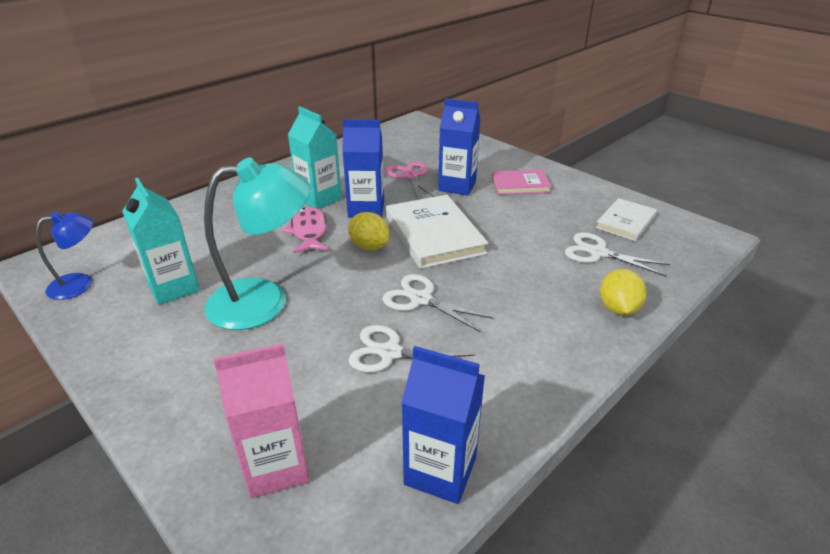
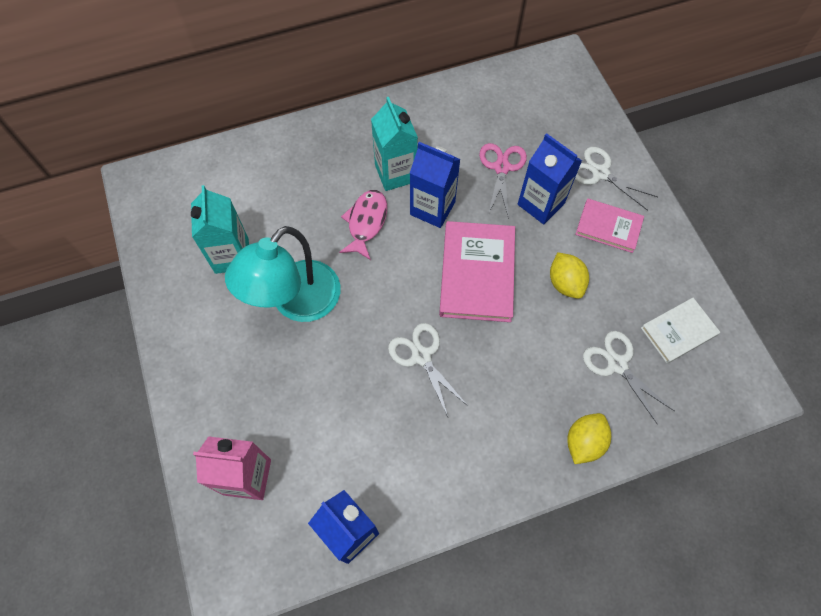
camera: 25 degrees right, 30 degrees up
blue lamp [36,211,93,300] -> none
turquoise lamp [204,158,311,330] -> turquoise lamp turned 120 degrees clockwise [225,226,340,322]
yellow lemon [348,212,389,250] -> yellow lemon moved to [550,252,589,299]
white scissors [348,325,475,372] -> white scissors moved to [574,147,658,211]
white book [386,195,488,269] -> pink book [439,221,515,322]

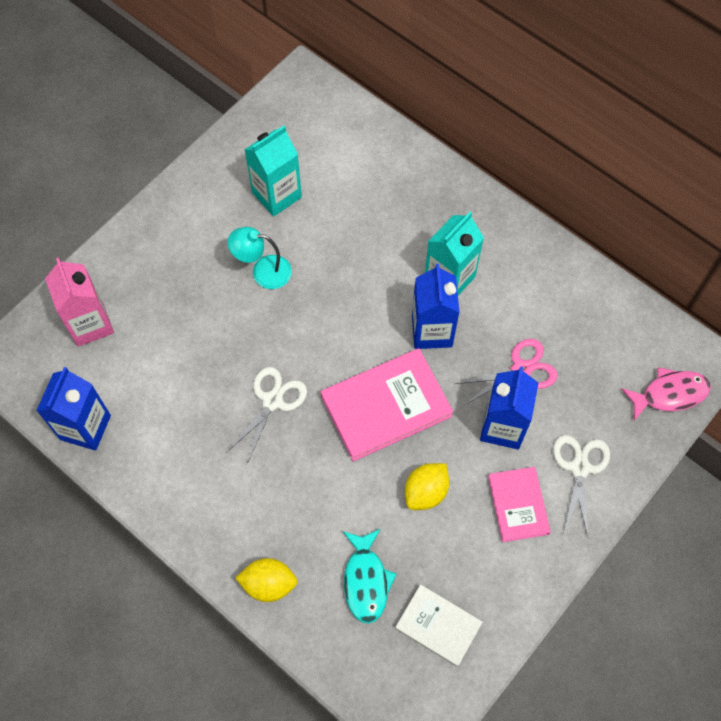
camera: 60 degrees right, 0 degrees up
turquoise lamp [225,226,340,322] -> turquoise lamp [228,227,292,289], size x0.55
pink fish [339,190,387,260] -> pink fish moved to [621,367,711,421]
white scissors [583,331,674,425] -> turquoise fish [343,529,396,624]

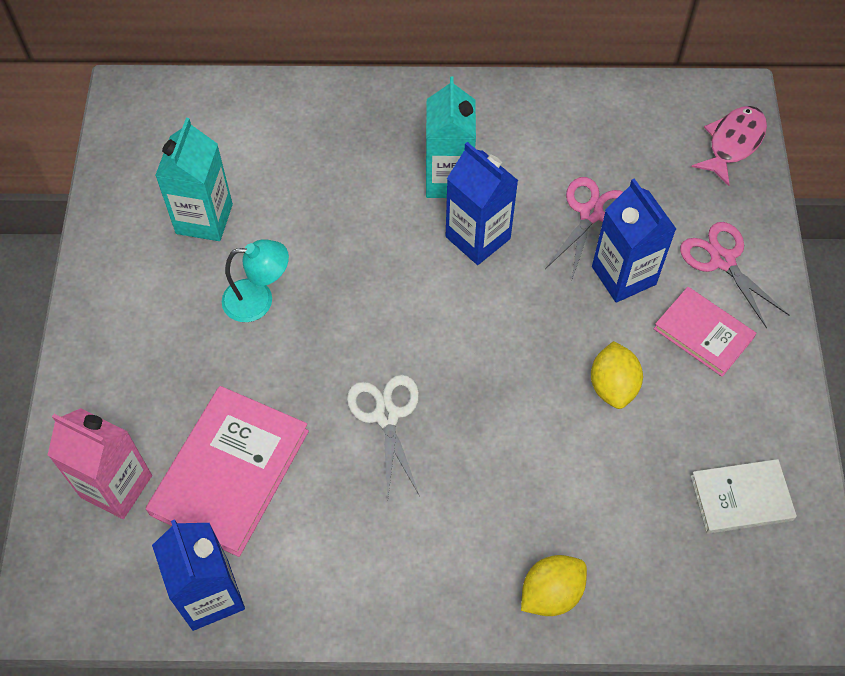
camera: 40 degrees left, 5 degrees down
turquoise lamp [228,227,292,289] -> turquoise lamp turned 150 degrees counterclockwise [222,239,289,322]
pink book [321,348,453,462] -> pink book moved to [146,386,309,557]
turquoise fish [343,529,396,624] -> none
white scissors [553,435,610,537] -> pink scissors [680,222,790,329]

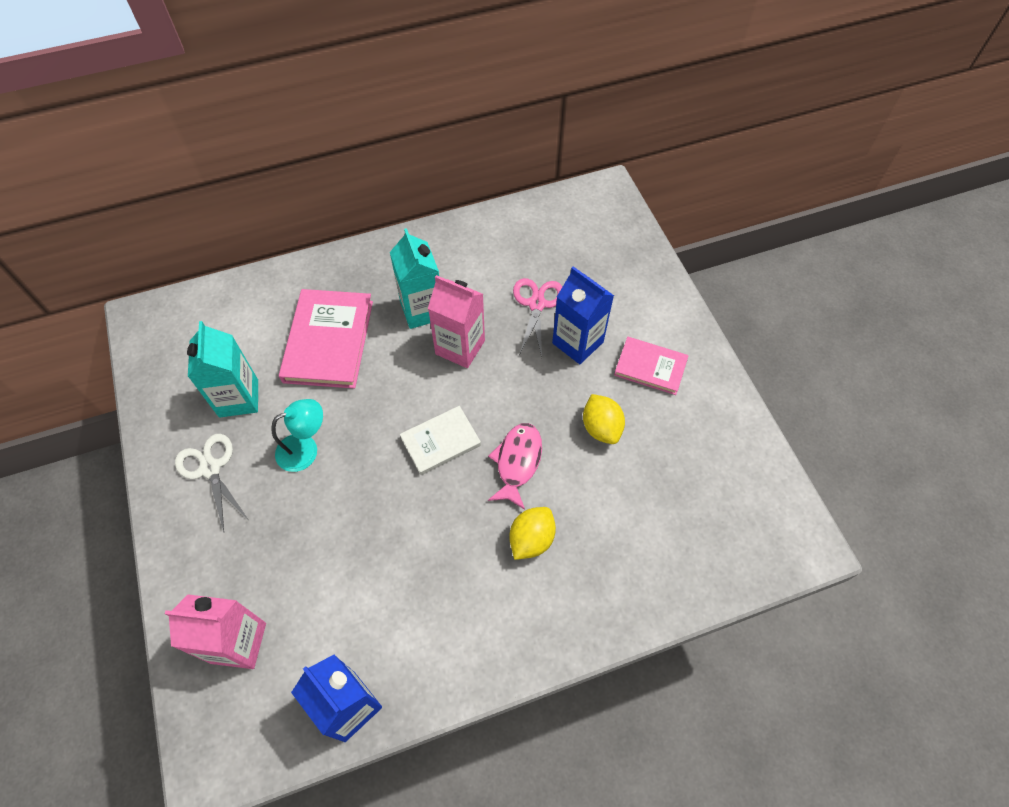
camera: 20 degrees left, 0 degrees up
pink book [146,386,309,557] -> pink book moved to [279,289,373,389]
white scissors [347,375,419,498] -> white scissors moved to [175,434,247,532]
blue carton [446,142,518,265] -> pink carton [428,275,485,368]
yellow lemon [521,555,587,616] -> yellow lemon moved to [509,507,556,560]
pink scissors [680,222,790,329] -> none
white book [691,459,797,534] -> white book moved to [400,406,481,475]
pink fish [692,106,767,186] -> pink fish moved to [488,423,542,510]

